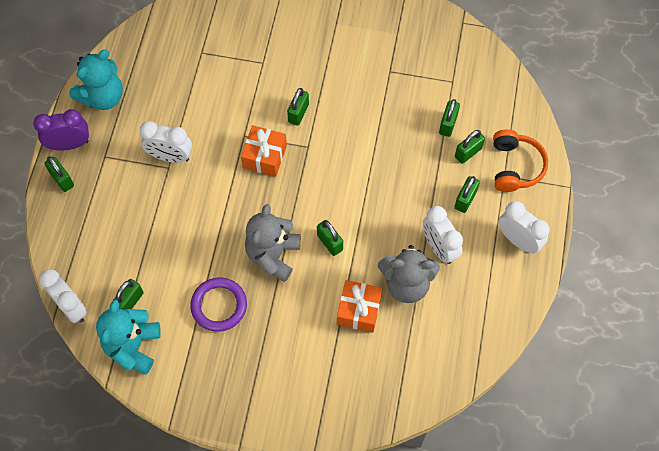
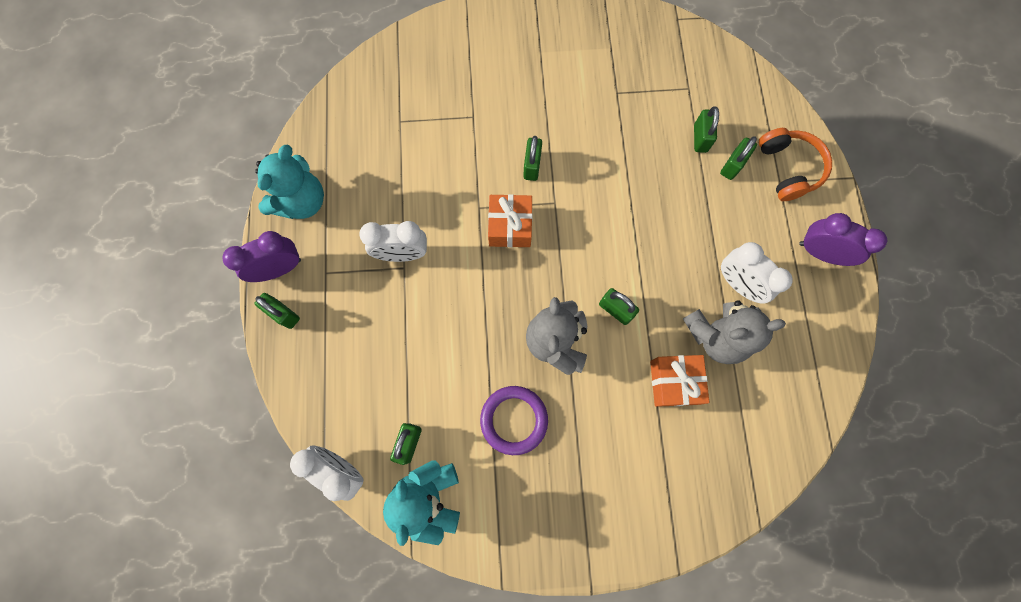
camera: 15 degrees left, 10 degrees up
green padlock [455,176,480,213] -> none
white clock [499,201,550,253] -> purple clock [799,213,887,266]

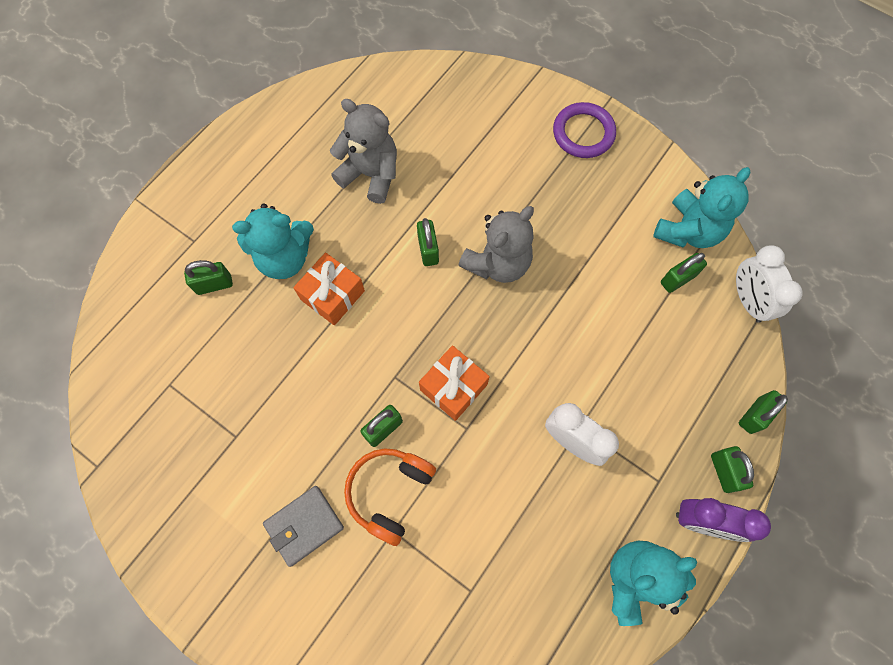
camera: 140 degrees left, 5 degrees down
purple ring [480,386,548,455] -> purple ring moved to [553,102,616,158]
orange gift [650,355,710,407] -> orange gift moved to [293,252,365,326]
green padlock [694,107,719,153] -> green padlock moved to [739,390,788,434]
white clock [721,242,793,303] -> none
orange headphones [759,128,832,201] -> orange headphones moved to [344,449,436,546]
purple clock [799,213,887,266] -> none
none -> turquoise teddy bear [232,204,314,279]
none -> grey wallet [263,486,344,567]

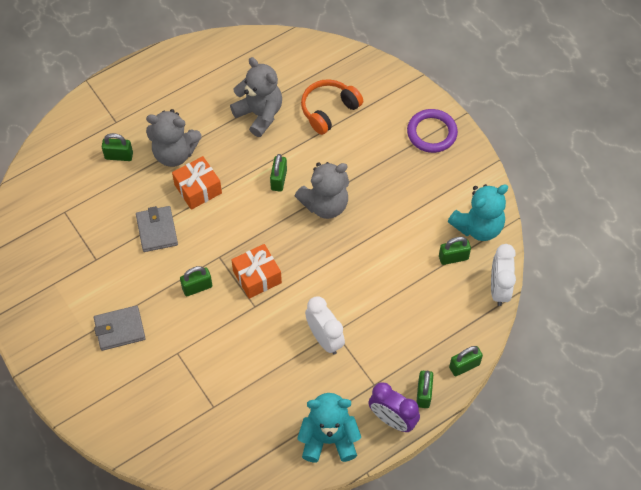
camera: 20 degrees right, 10 degrees down
turquoise teddy bear [232,204,314,279] -> grey teddy bear [146,109,201,167]
orange headphones [344,449,436,546] -> orange headphones moved to [301,79,363,135]
none -> grey wallet [136,206,178,252]

